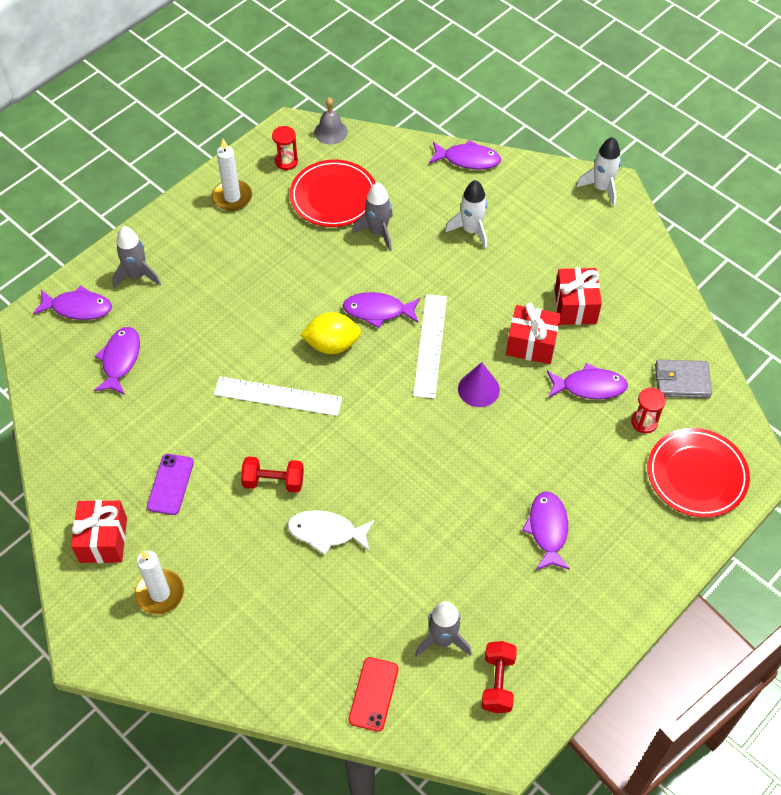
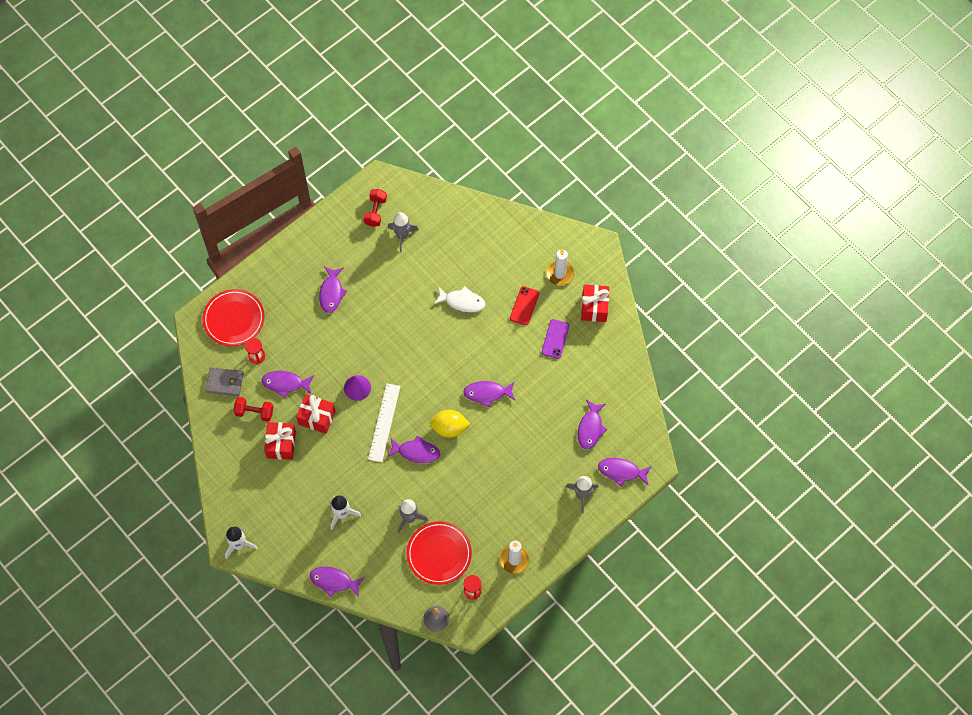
camera: 175 degrees left, 10 degrees up
white ruler [214,377,342,416] -> purple fish [463,381,516,408]
red dumbbell [241,456,304,493] -> red dumbbell moved to [233,397,273,422]
red phone [349,657,398,732] -> red phone moved to [510,286,539,325]

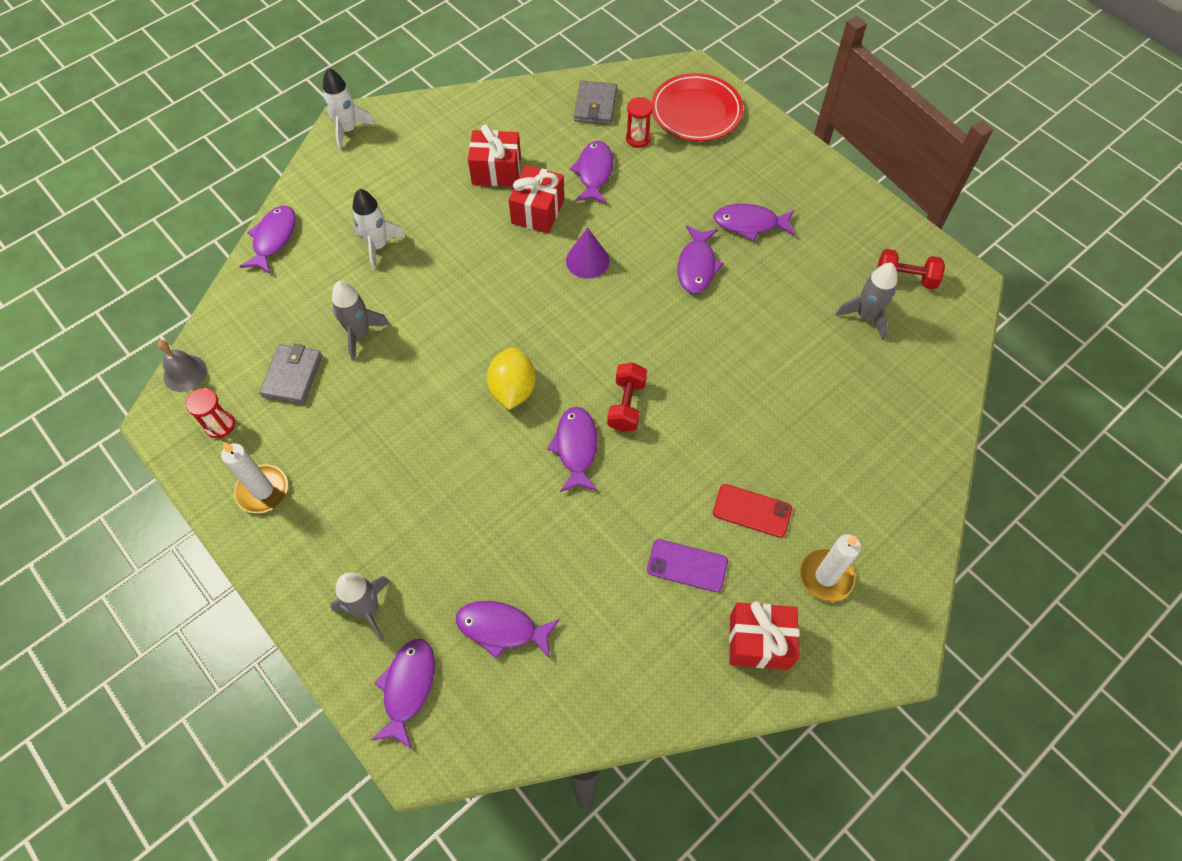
camera: 90 degrees right, 5 degrees down
red dumbbell [233,397,273,422] -> red dumbbell moved to [607,363,647,432]
white ruler [368,383,400,462] -> none
purple fish [387,435,440,463] -> purple fish moved to [678,225,724,293]
red plate [407,521,472,585] -> grey wallet [259,344,322,404]
white fish [434,286,485,312] -> none

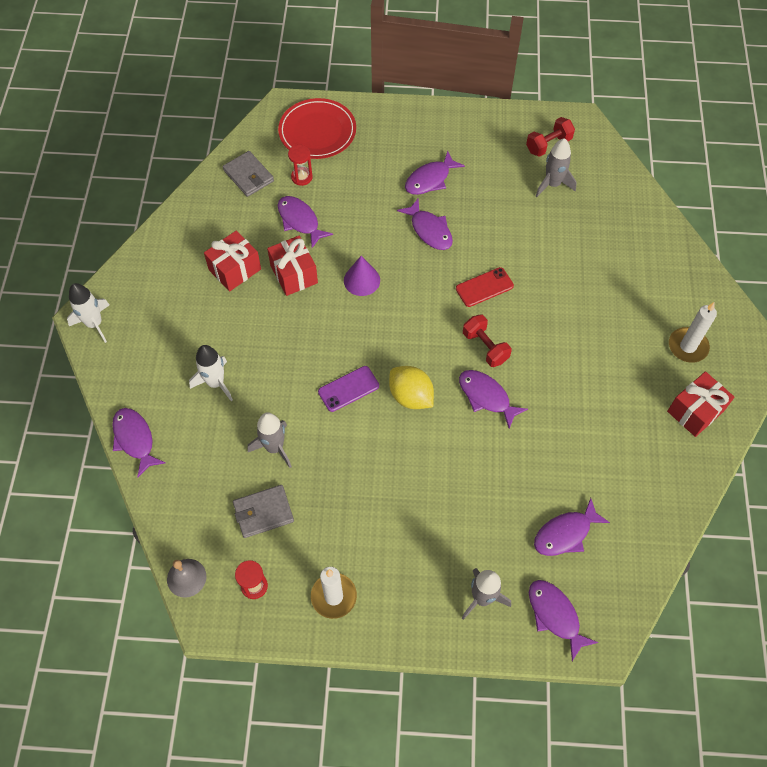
camera: 45 degrees left, 0 degrees up
grey wallet [259,344,322,404] -> grey wallet turned 75 degrees counterclockwise [233,485,294,538]
purple phone [647,539,728,592] -> purple phone moved to [318,366,379,412]
red phone [713,484,792,538] -> red phone moved to [456,267,514,307]

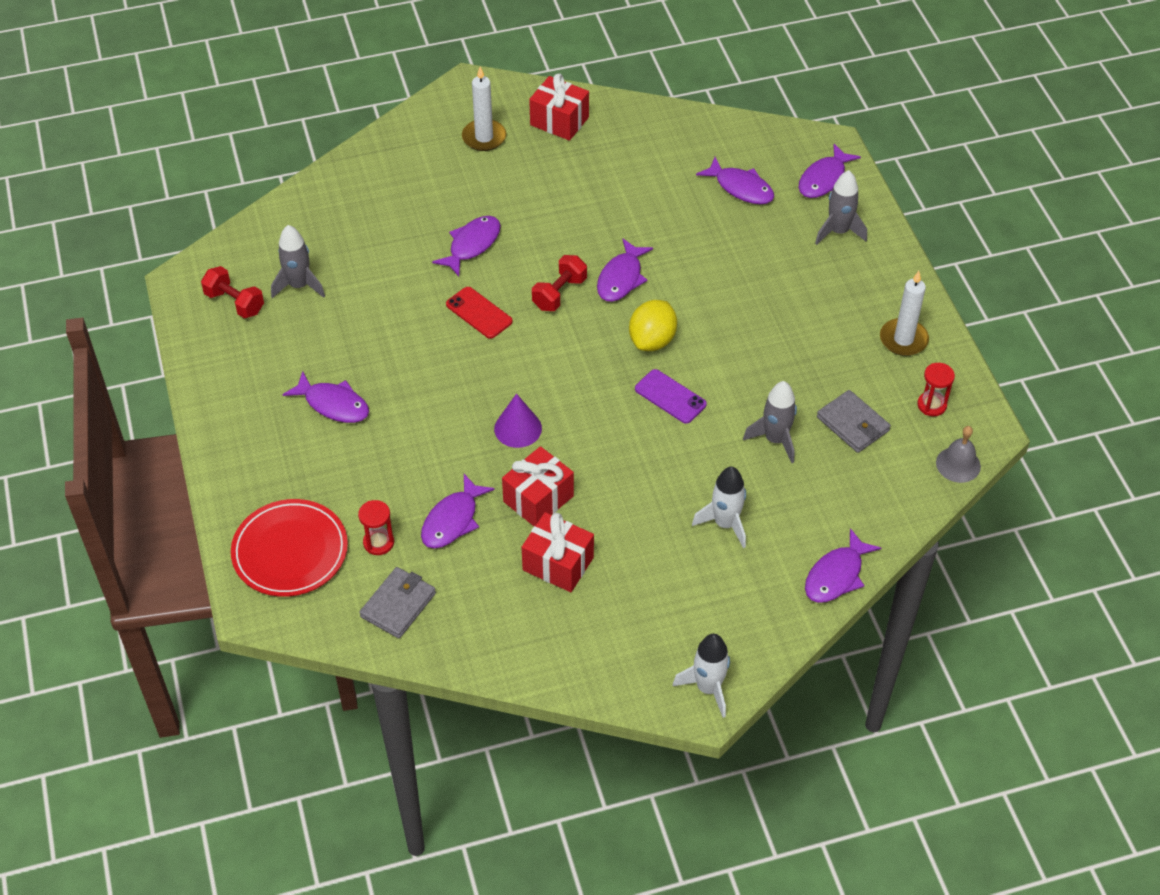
camera: 110 degrees left, 10 degrees down
purple fish [397,198,453,250] -> purple fish moved to [432,216,501,276]

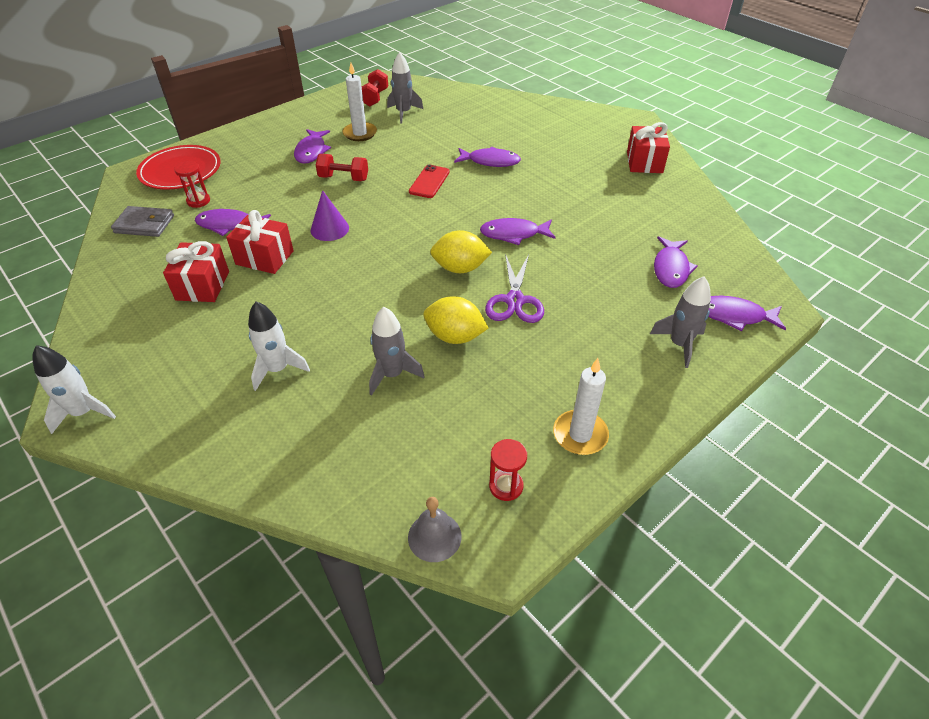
camera: 65 degrees right, 5 degrees down
white candle [462,66,506,151] -> white candle moved to [342,63,377,141]
red dumbbell [532,255,587,311] -> red dumbbell moved to [316,154,368,181]
purple phone [635,369,707,424] -> none
purple fish [805,528,881,603] -> none
grey wallet [817,390,891,453] -> none
none -> yellow lemon [423,296,488,344]
none -> purple scissors [485,254,544,323]

